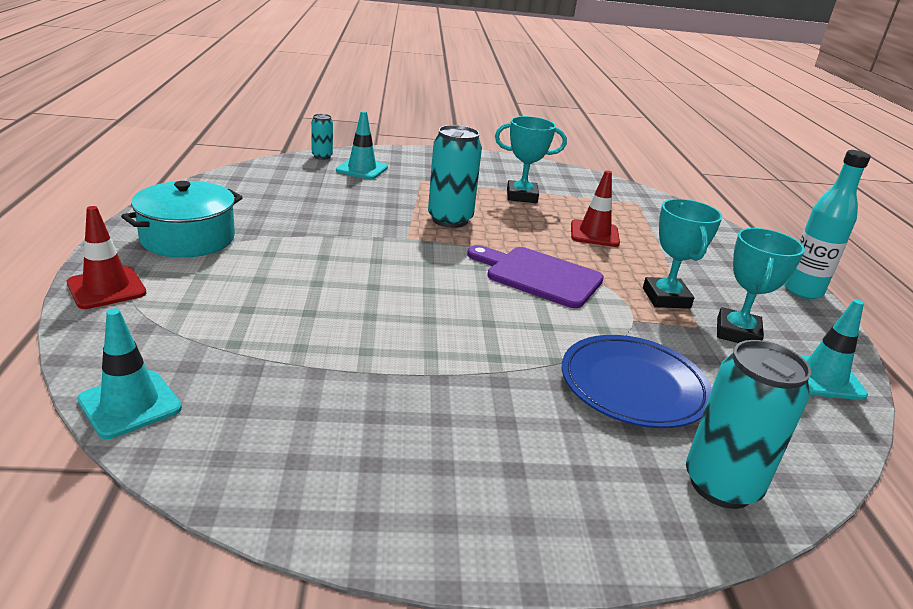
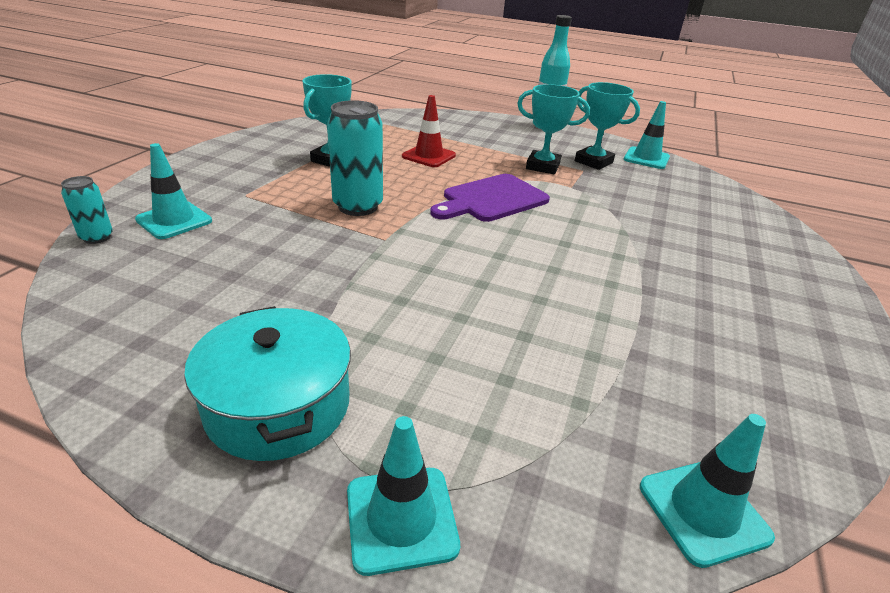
camera: 65 degrees left, 5 degrees up
red traffic cone [67,206,147,309] -> turquoise traffic cone [347,416,460,576]
blue plate [562,335,712,428] -> none
turquoise can [686,340,811,509] -> none

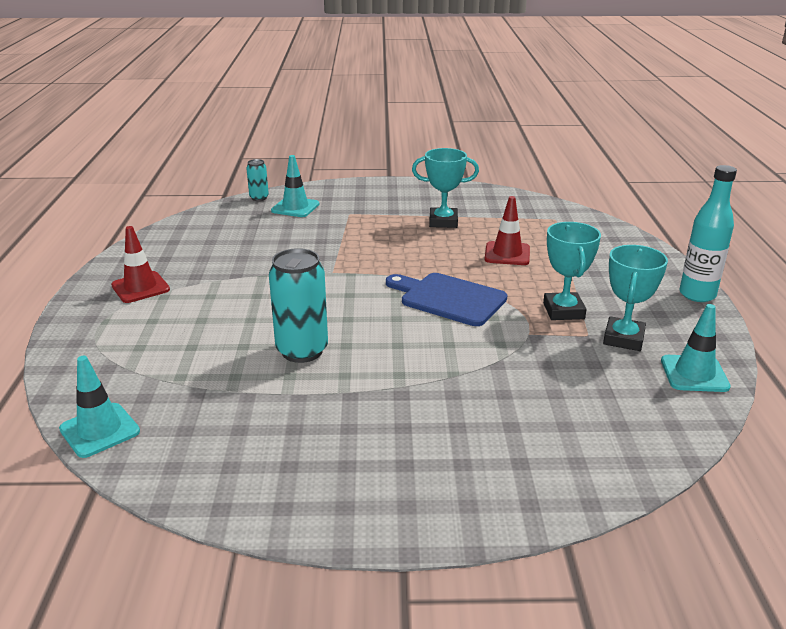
camera: 70 degrees right, 5 degrees down
turquoise pot [184,306,351,461] -> red traffic cone [111,226,170,303]
turquoise can [327,100,383,216] -> turquoise can moved to [269,248,328,363]
turquoise traffic cone [347,416,460,576] -> none
purple cutting board [430,174,550,222] -> blue cutting board [386,273,508,326]

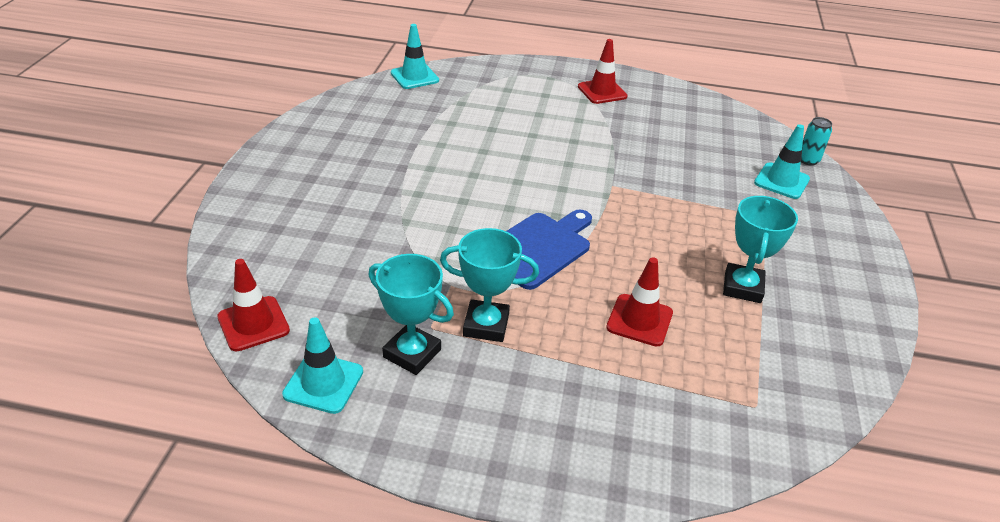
camera: 100 degrees right, 10 degrees up
turquoise can [269,248,328,363] -> none
turquoise bottle [679,165,737,302] -> none
none -> red traffic cone [217,259,290,351]

